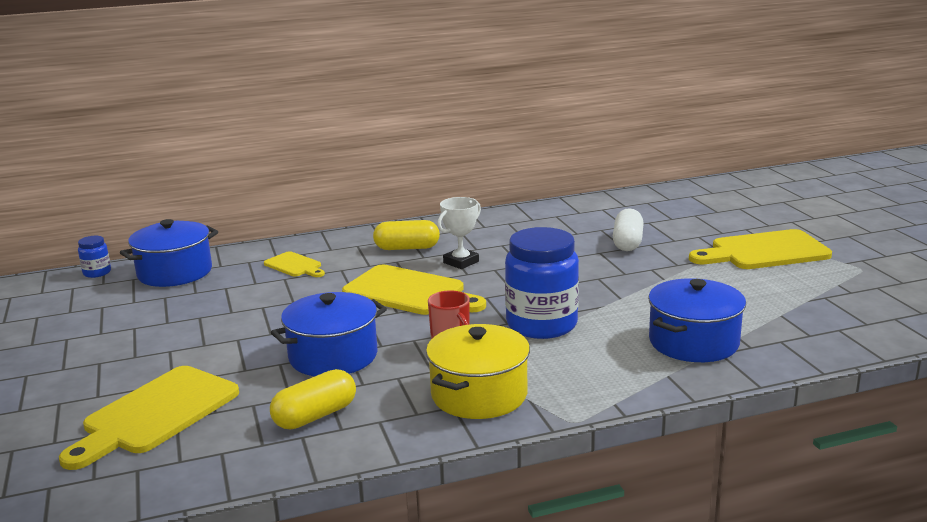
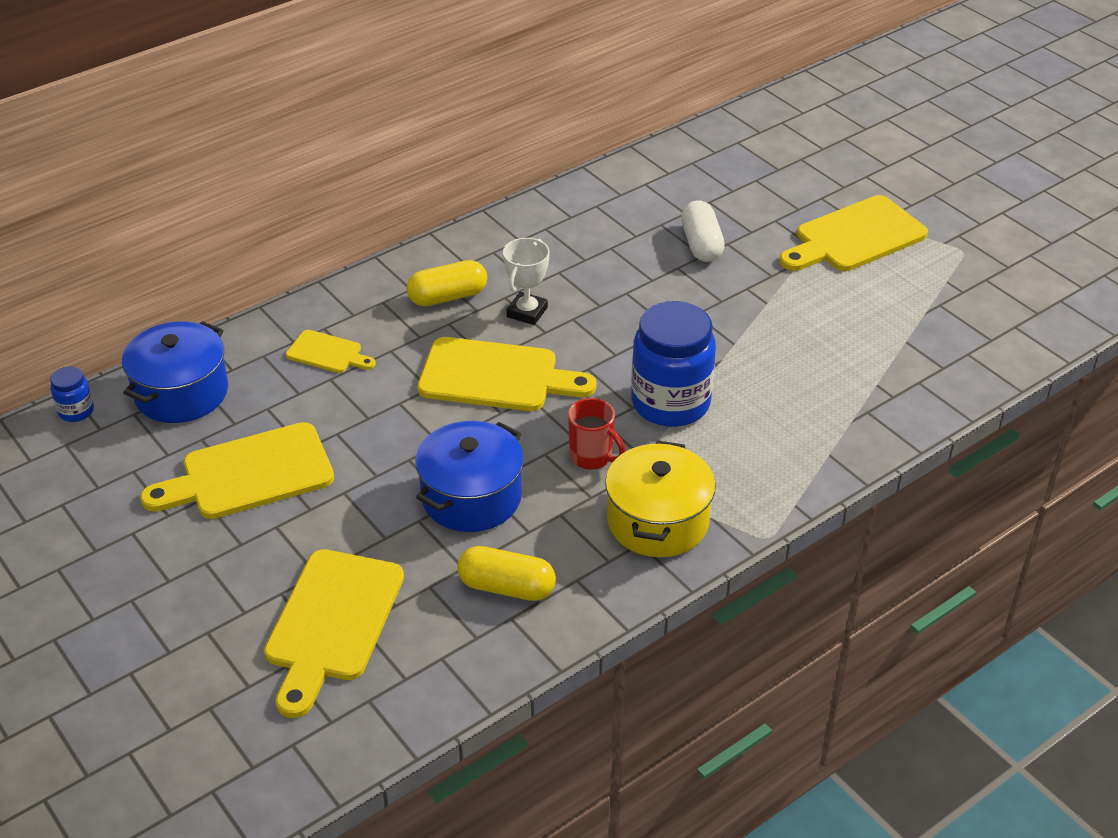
camera: 20 degrees left, 20 degrees up
yellow capsule [270,369,356,429] -> yellow capsule turned 75 degrees clockwise [457,546,556,601]
blue pot [648,278,746,362] -> none
none -> yellow cutting board [140,422,334,519]

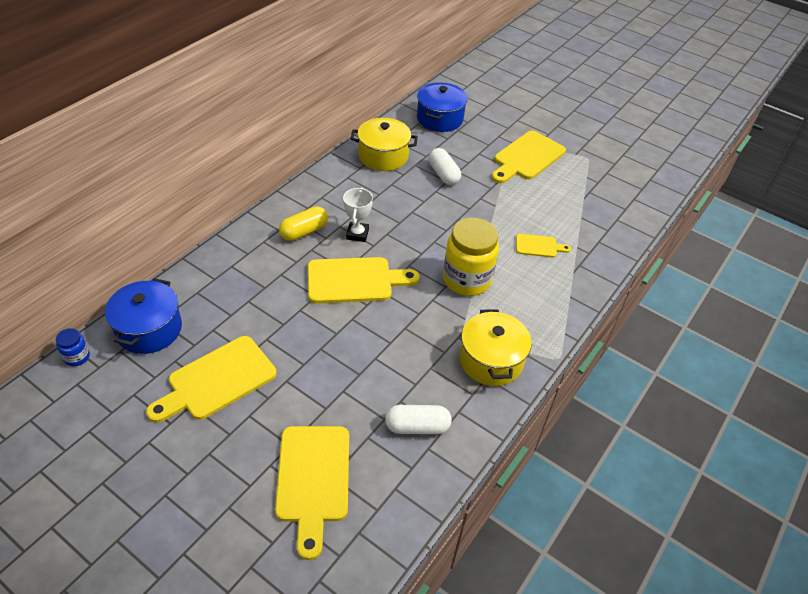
camera: 20 degrees left, 5 degrees up
yellow cutting board [286,330,376,373] -> yellow cutting board moved to [516,234,571,258]
blue pot [415,421,524,532] -> blue pot moved to [417,82,468,132]
yellow capsule [457,546,556,601] -> white capsule [385,405,452,434]
red mug [568,398,626,470] -> none
blue jar [631,301,716,427] -> yellow jar [443,218,499,296]
none -> yellow pot [350,118,418,171]

